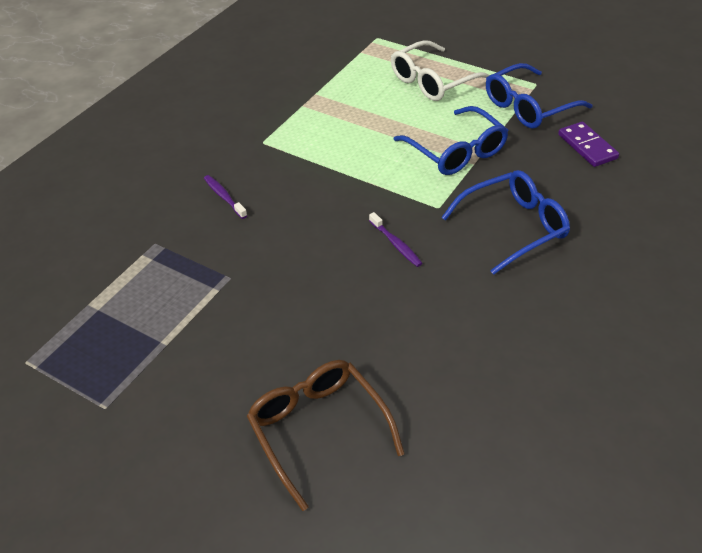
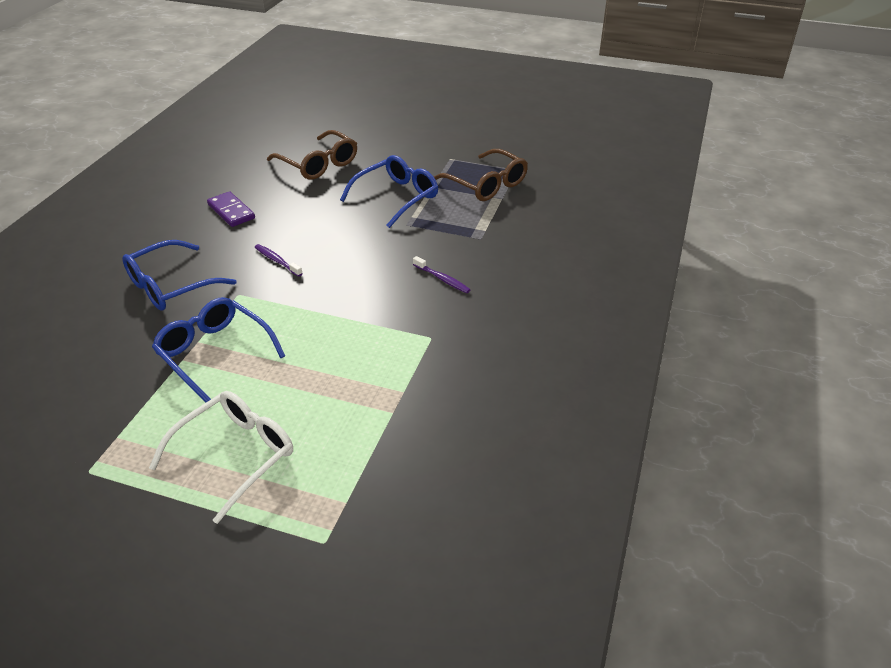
camera: 165 degrees right, 5 degrees down
blue glasses [486,63,593,129] -> blue glasses moved to [340,155,438,228]
purple domino [558,121,619,167] -> purple domino moved to [207,191,255,227]
none -> brown glasses [433,149,528,201]

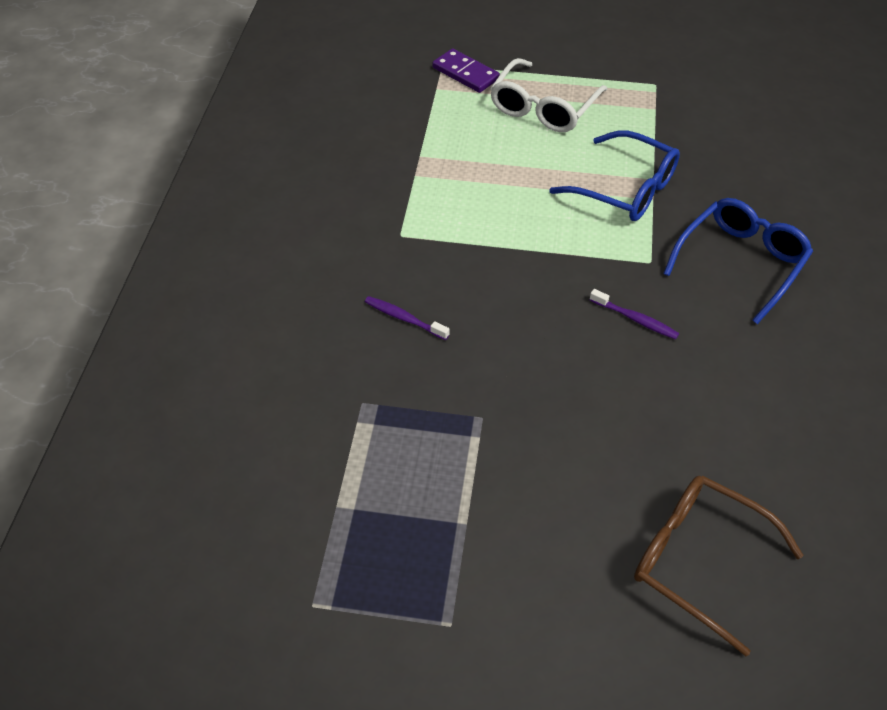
camera: 170 degrees right, 10 degrees up
purple domino [207,191,255,227] -> purple domino moved to [432,48,500,93]
blue glasses [340,155,438,228] -> none
brown glasses [433,149,528,201] -> none

